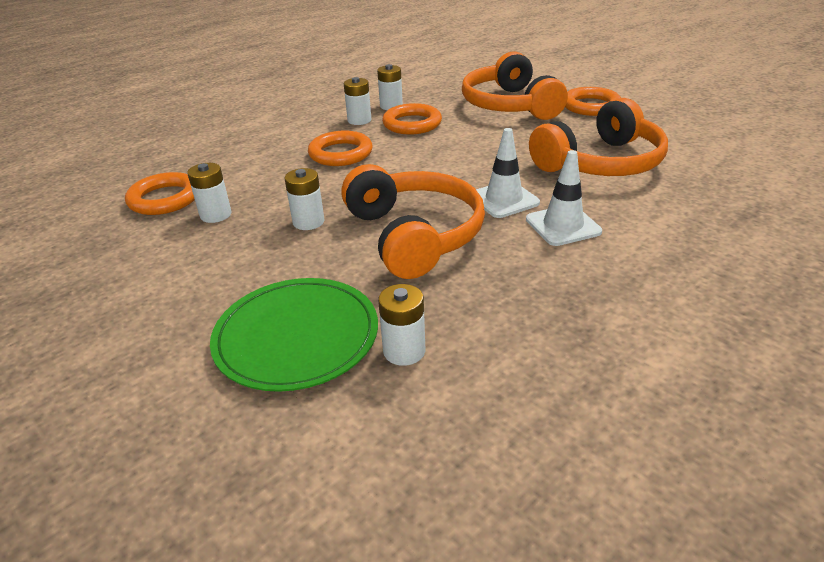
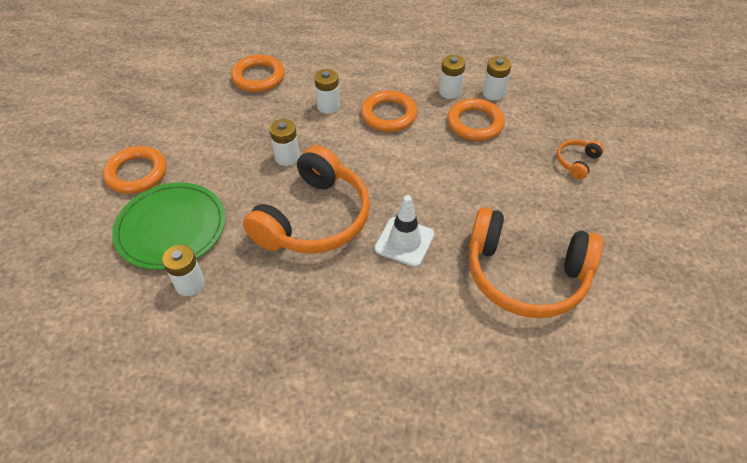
camera: 50 degrees right, 15 degrees up
white battery [187,163,231,223] -> white battery moved to [314,69,340,114]
orange headphones [462,51,568,120] -> orange headphones [557,139,604,179], size x0.42
white traffic cone [526,150,602,246] -> none
orange ring [565,87,621,116] -> orange ring moved to [103,146,167,194]

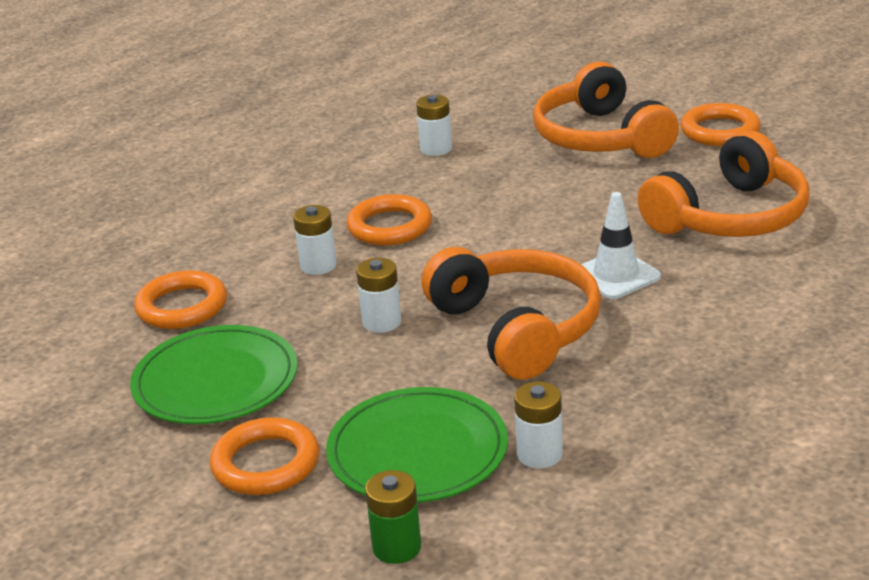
camera: 55 degrees left, 20 degrees down
white battery [439,55,465,99] -> none
orange ring [447,98,505,141] -> orange ring moved to [680,103,761,146]
orange headphones [557,139,604,179] -> orange headphones [533,61,679,158], size x2.36
none -> green plate [130,325,298,424]
none -> green battery [365,470,421,564]

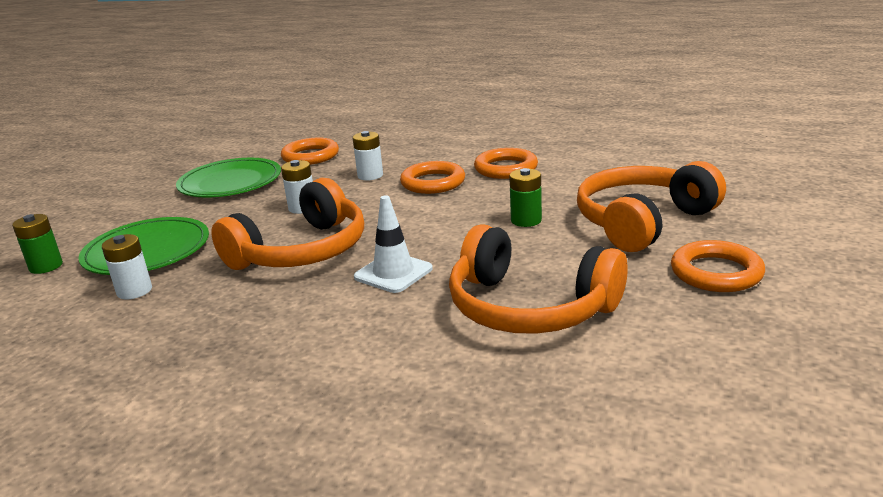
camera: 70 degrees right, 5 degrees down
orange ring [210,417,319,495] -> orange ring moved to [474,148,538,179]
white battery [416,95,452,156] -> none
none -> green battery [509,168,542,227]

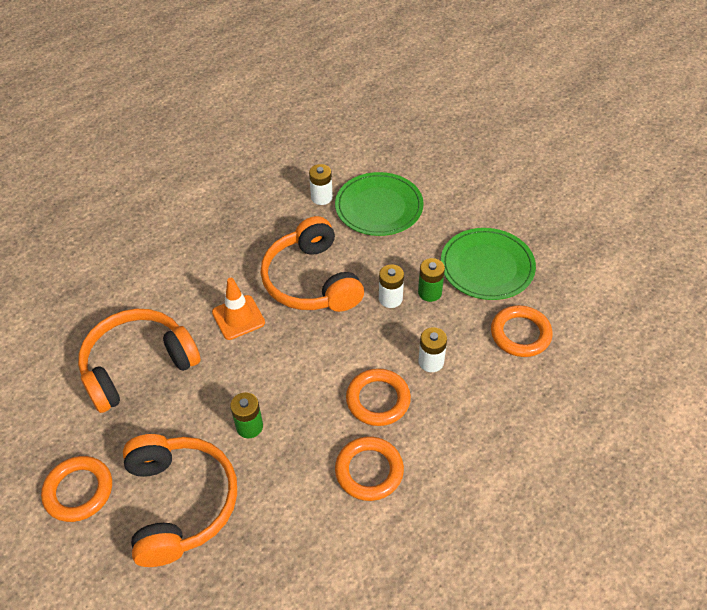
camera: 115 degrees right, 25 degrees up
green battery [12,214,63,274] -> green battery moved to [418,258,445,302]
white traffic cone [354,195,433,293] -> orange traffic cone [212,278,265,340]

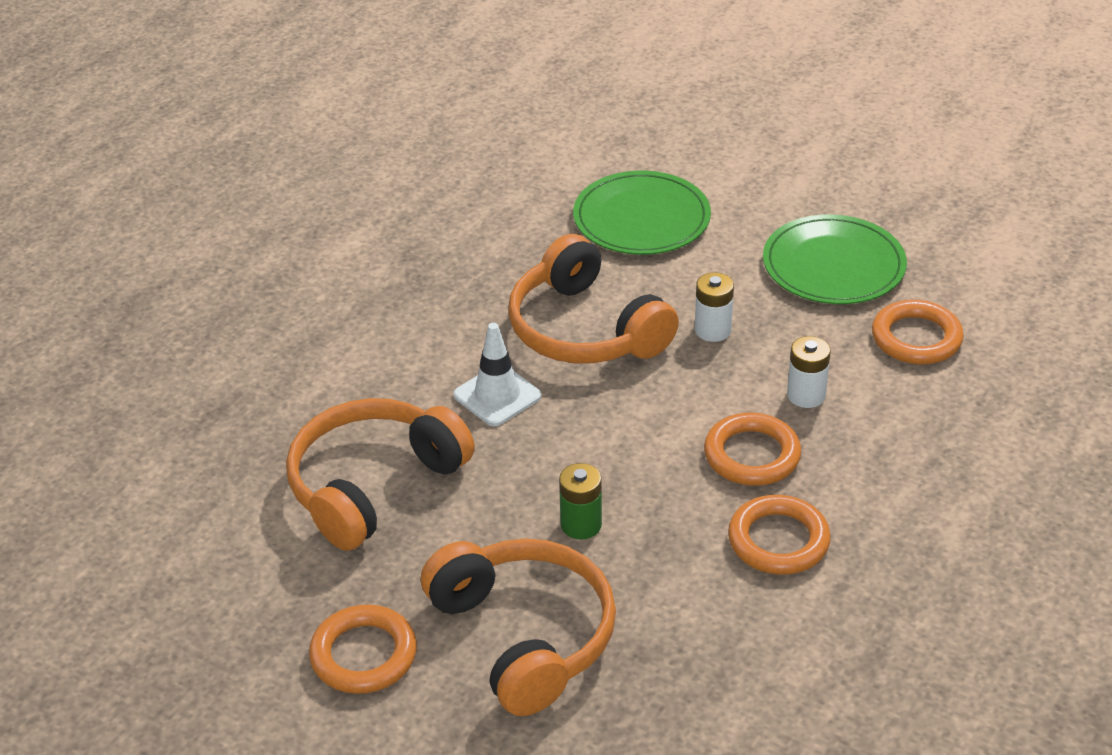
camera: 15 degrees left, 10 degrees down
orange traffic cone [212,278,265,340] -> white traffic cone [453,323,541,426]
white battery [309,164,333,205] -> none
green battery [418,258,445,302] -> none

